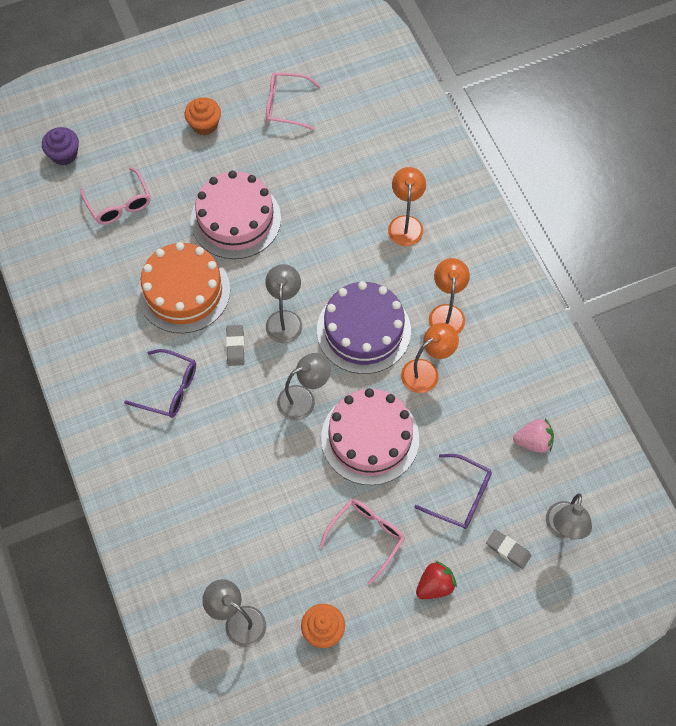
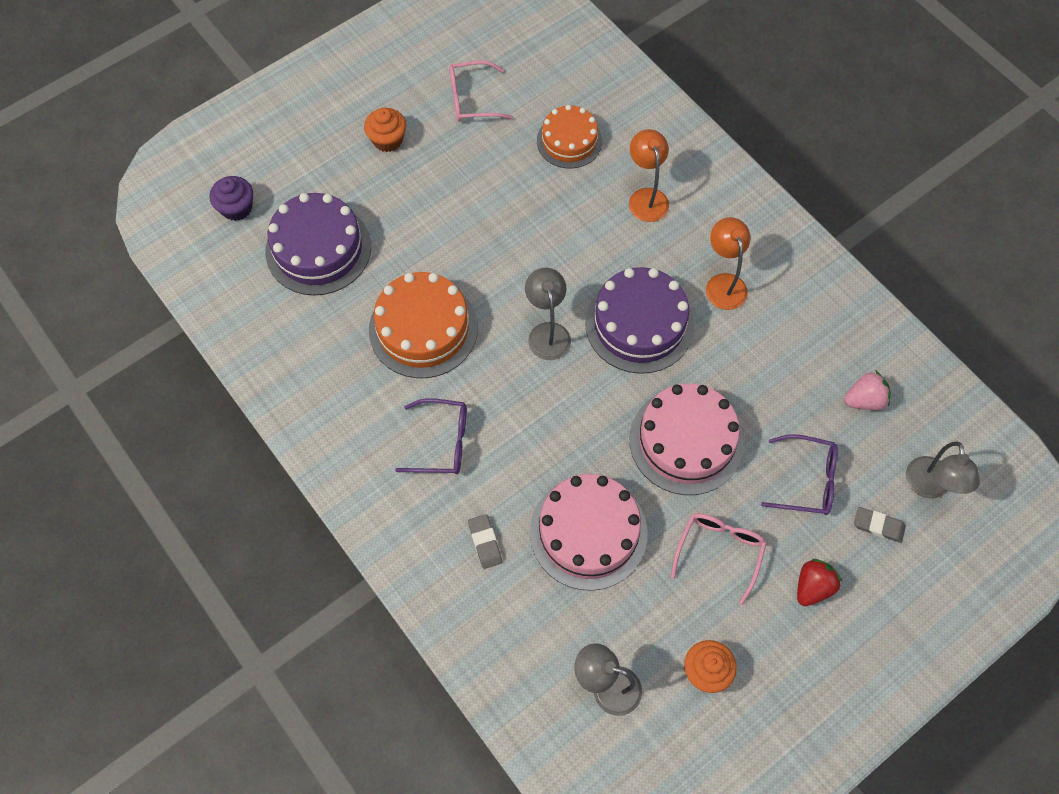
camera: 15 degrees left, 0 degrees up
pink glasses [81,167,151,224] -> purple cake [265,193,371,295]
pink cake [191,171,281,259] -> pink cake moved to [530,474,647,591]
grey eraser [226,325,245,366] -> grey eraser moved to [468,514,502,569]
grey lamp [277,353,331,420] -> none
orange lamp [401,323,459,393] -> none
none -> orange cake [537,105,602,169]

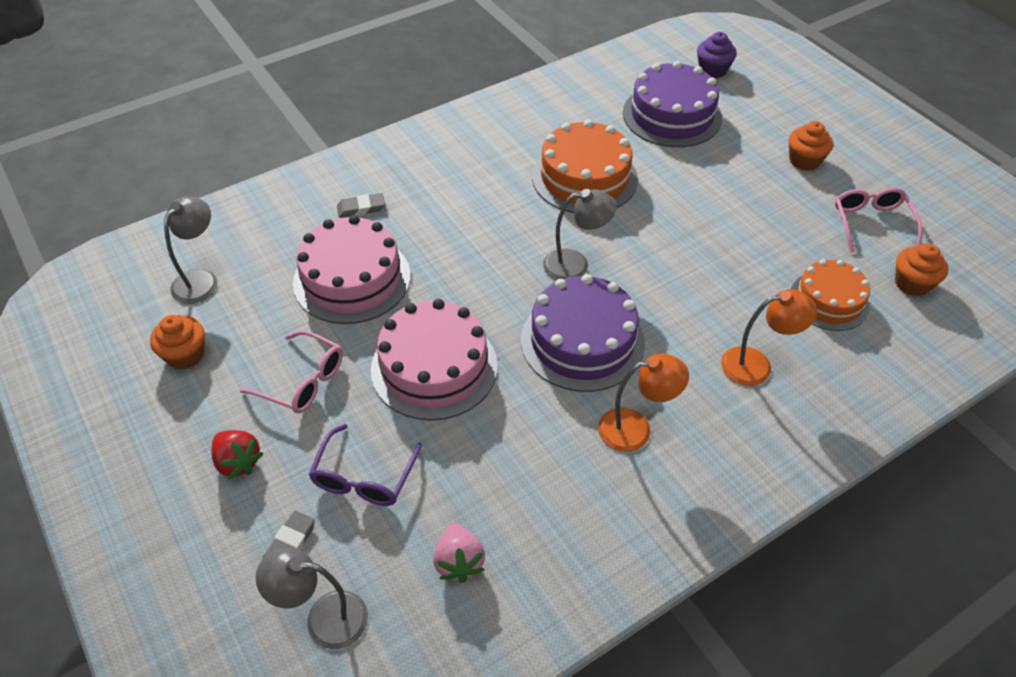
camera: 95 degrees right, 15 degrees down
purple glasses [395,398,467,474] -> none
none -> orange cupcake [895,243,948,296]

